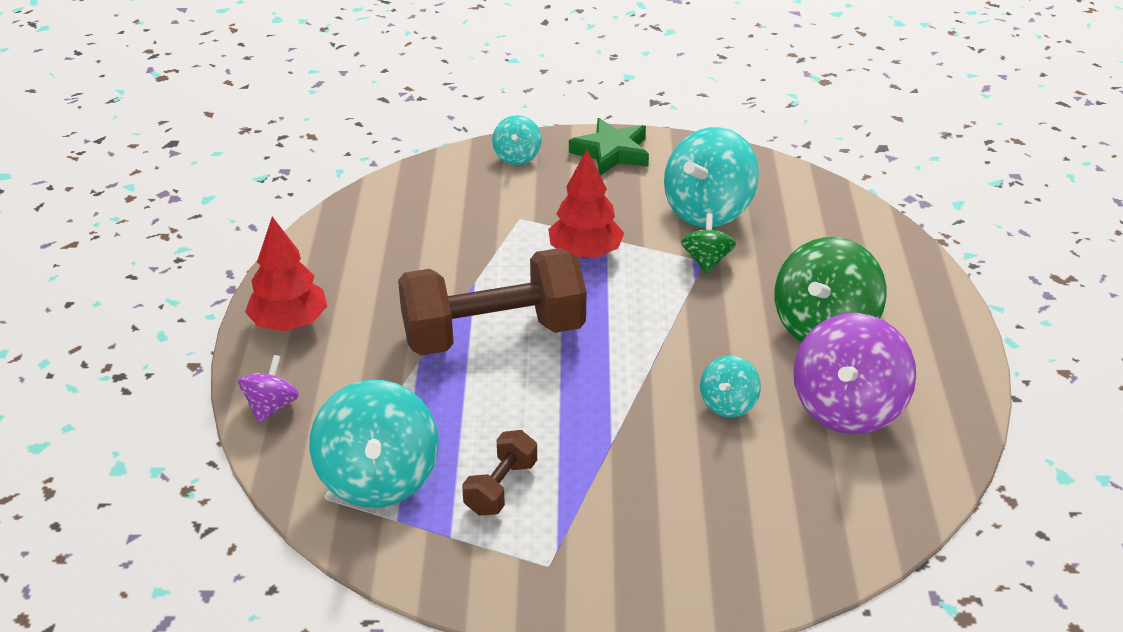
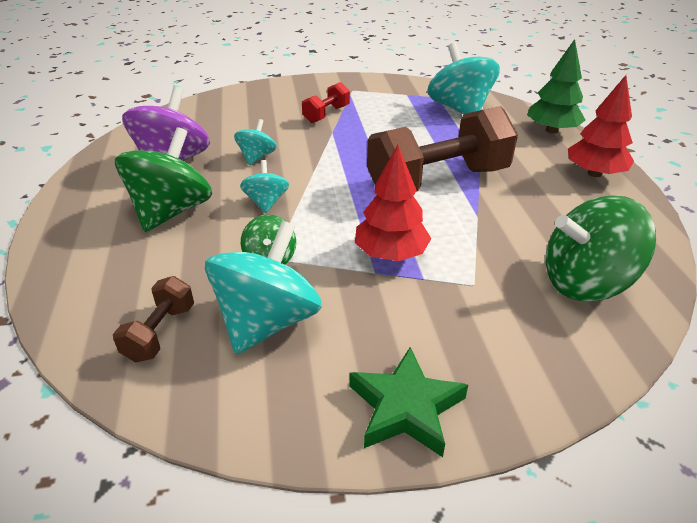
camera: 170 degrees right, 0 degrees up
purple spinning top [238,355,299,424] -> green tree [527,39,585,134]
brown dumbbell [462,430,537,516] -> brown dumbbell moved to [113,276,194,363]
turquoise spinning top [492,115,542,165] -> turquoise spinning top moved to [240,160,289,213]
none -> red dumbbell [302,82,350,123]
none -> green spinning top [546,196,656,301]

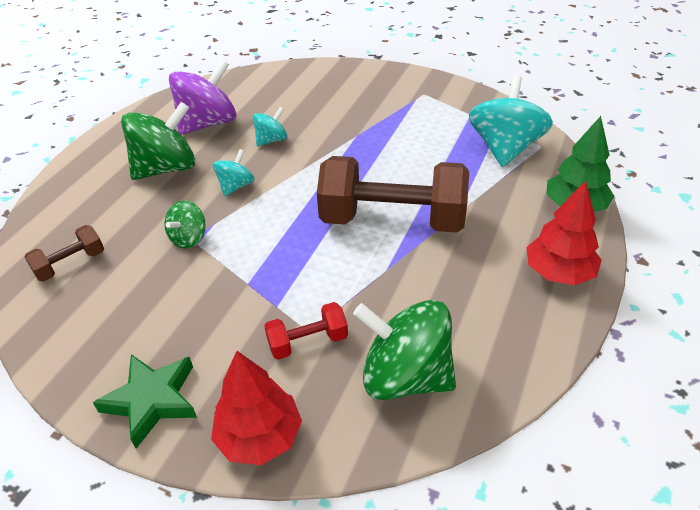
camera: 35 degrees right, 5 degrees up
turquoise spinning top [205,221,322,354] -> none
red dumbbell [302,82,350,123] -> red dumbbell moved to [264,302,348,360]
red tree [355,145,432,261] -> red tree moved to [211,351,302,465]

